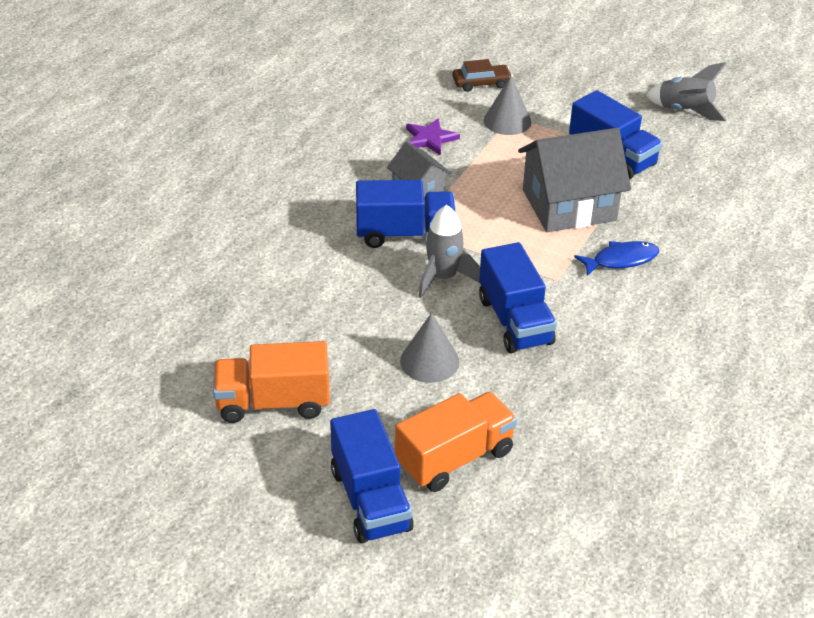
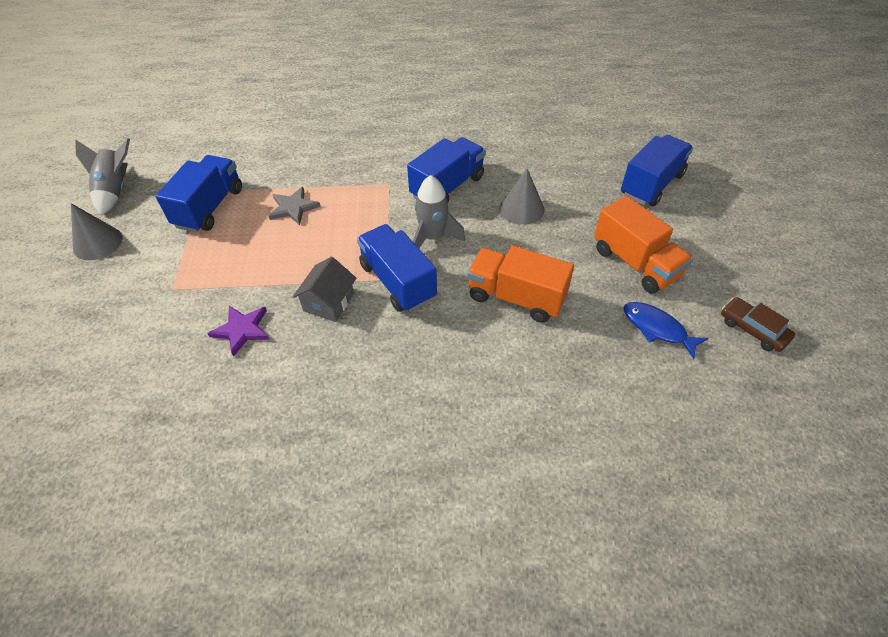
camera: 120 degrees left, 10 degrees up
orange truck [395,392,517,492] -> orange truck moved to [467,246,574,323]
brown car [452,59,513,92] -> brown car moved to [721,297,795,352]
grey cone [484,76,532,135] -> grey cone moved to [71,203,122,260]
grey house [518,128,631,232] -> grey star [269,187,321,225]
blue fish [574,241,659,276] -> blue fish moved to [623,302,708,359]

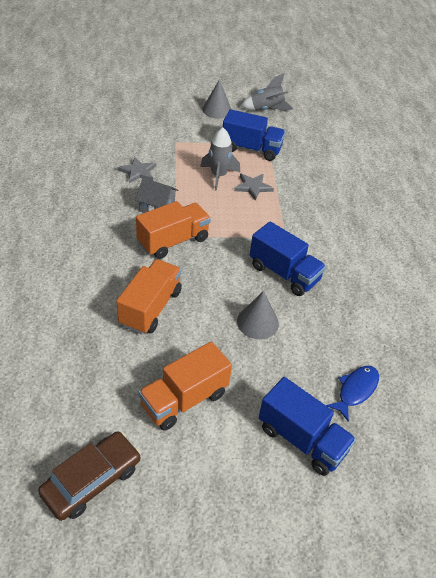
camera: 85 degrees right, 5 degrees down
purple star [207,306,270,357] -> grey star [118,157,156,183]
blue truck [357,224,437,312] -> orange truck [136,201,211,259]
grey rocket [413,175,465,248] -> grey rocket moved to [200,128,240,191]
blue fish [623,302,708,359] -> blue fish moved to [326,366,379,421]
brown car [721,297,795,352] -> brown car [38,431,141,521], size x1.52

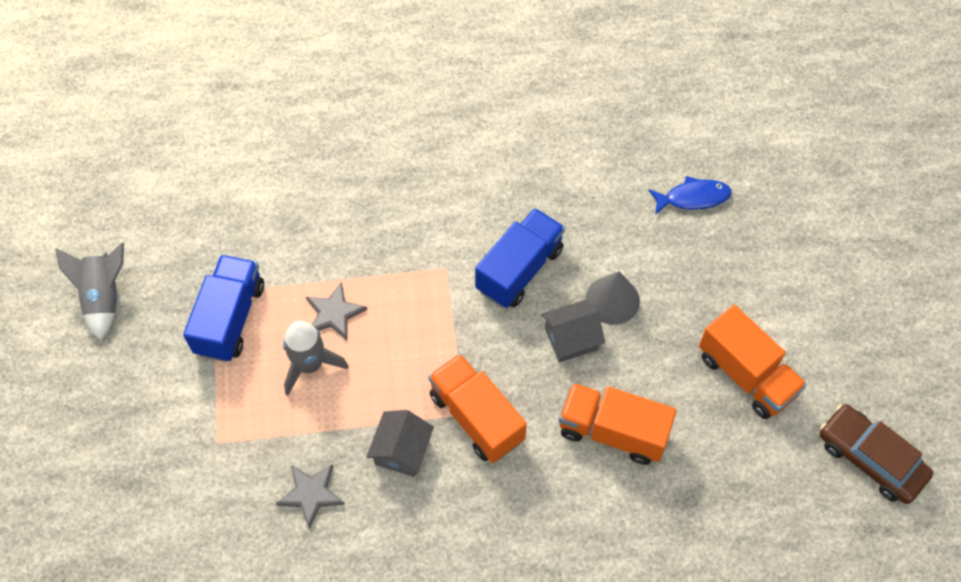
camera: 90 degrees left, 15 degrees up
grey cone [202,80,231,118] -> none
blue truck [259,377,356,476] -> none
blue fish [326,366,379,421] -> blue fish turned 135 degrees clockwise [648,176,732,215]
none -> grey house [541,300,605,363]

